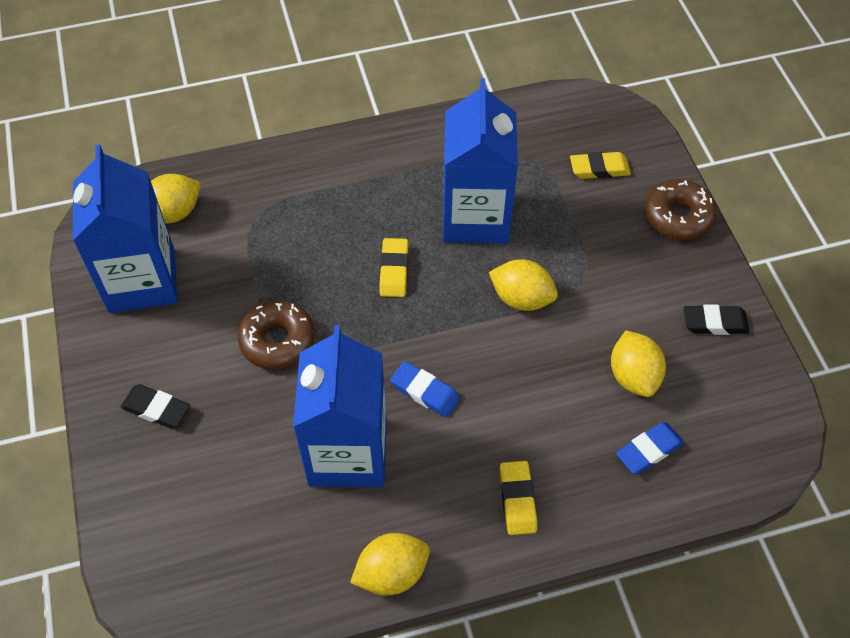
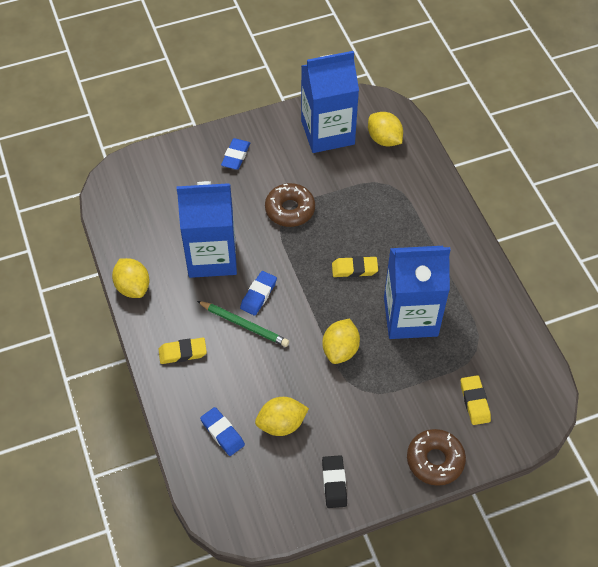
camera: 85 degrees right, 0 degrees up
black eraser [121,384,190,428] -> blue eraser [221,138,250,170]
none -> green pencil [197,301,289,347]

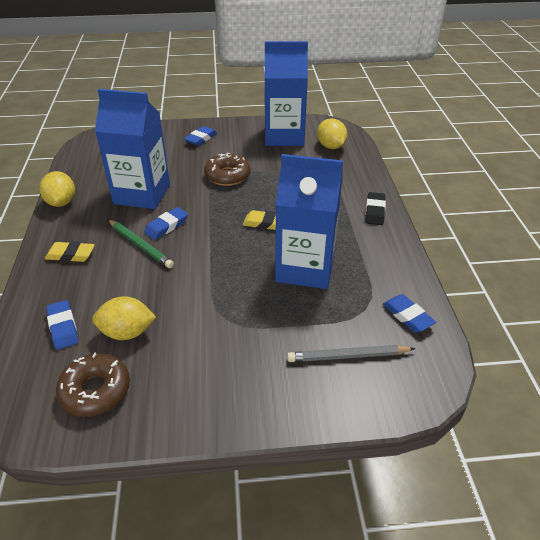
camera: 15 degrees right, 15 degrees down
yellow lemon [322,318,360,364] -> none
black eraser [322,455,347,508] -> black eraser moved to [365,192,386,225]
brown donut [407,429,466,486] -> brown donut moved to [56,353,130,417]
yellow eraser [461,375,491,425] -> grey pencil [287,345,415,362]
none -> blue eraser [383,294,436,333]

